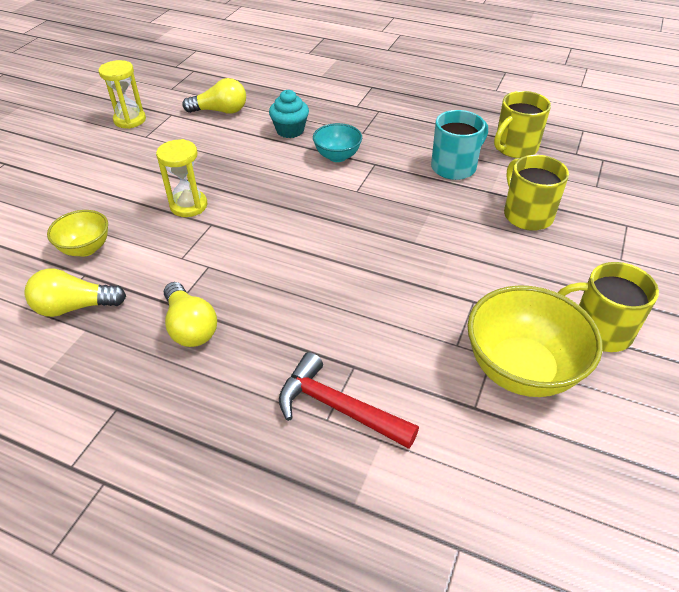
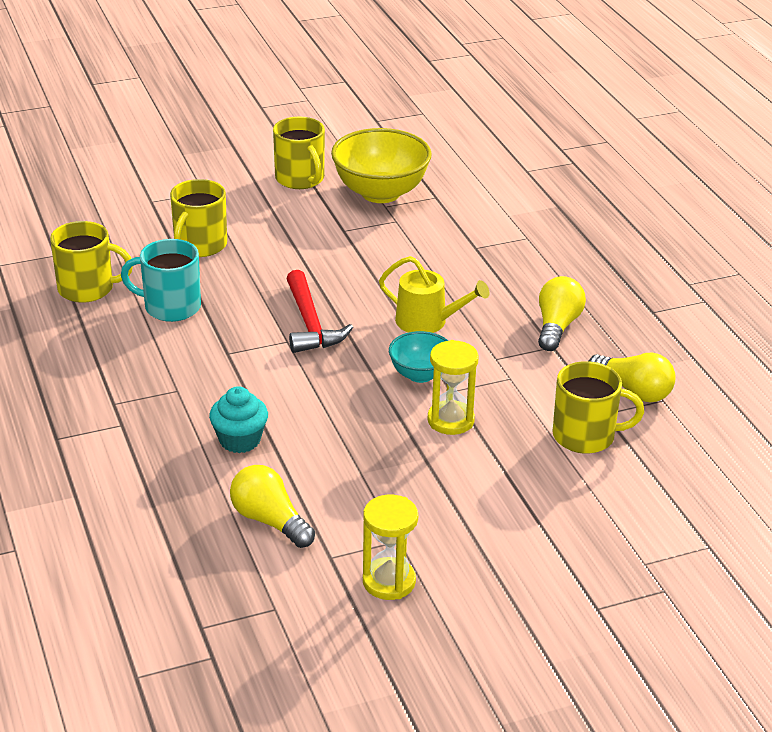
camera: 135 degrees left, 10 degrees down
yellow bowl [47,210,108,257] -> yellow mug [553,361,644,454]
red hammer [279,352,419,449] -> red hammer moved to [286,270,353,353]
turquoise bowl [313,123,362,162] -> turquoise bowl moved to [389,331,448,383]
none -> yellow watering can [379,256,489,333]

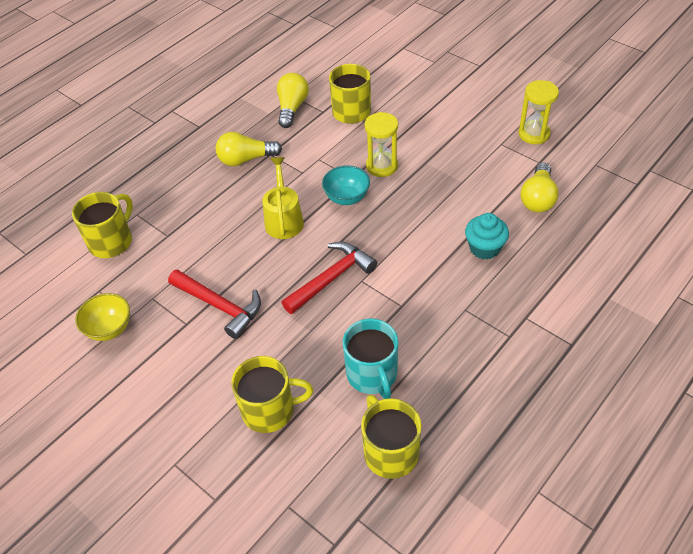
camera: 115 degrees left, 15 degrees up
yellow mug [273,117,325,189] -> yellow mug moved to [72,192,133,258]
yellow bowl [331,128,432,203] -> yellow bowl [75,293,130,341], size x0.56
none -> red hammer [168,269,261,339]

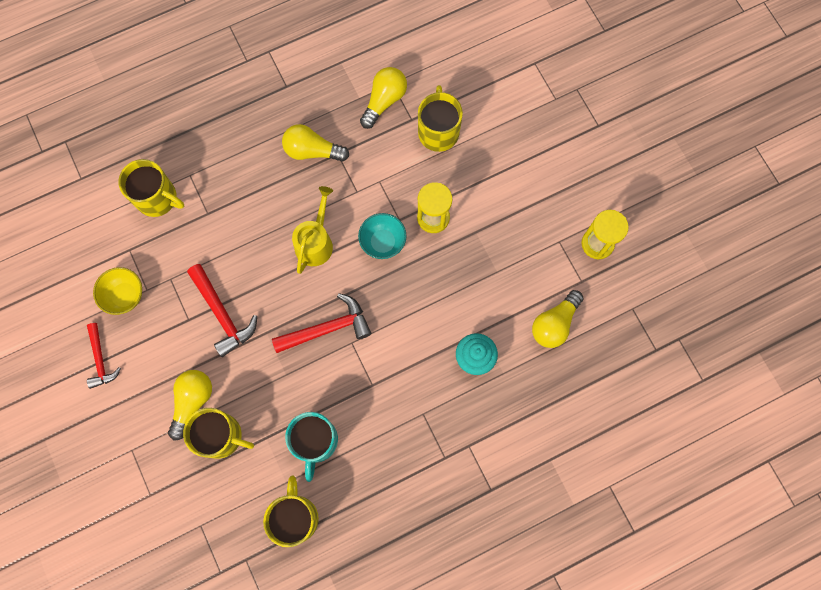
camera: 20 degrees right, 25 degrees up
yellow mug [72,192,133,258] -> yellow mug turned 60 degrees clockwise [118,159,184,217]
none -> red hammer [87,323,121,389]
none -> yellow light bulb [168,370,212,440]

